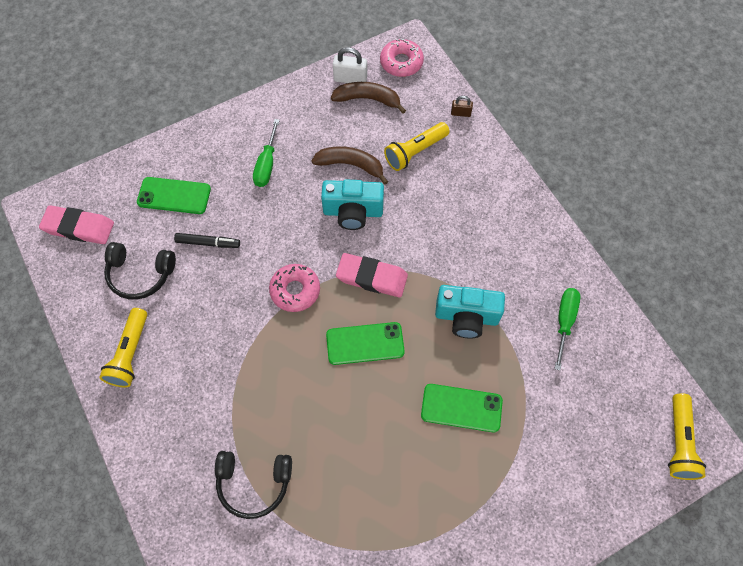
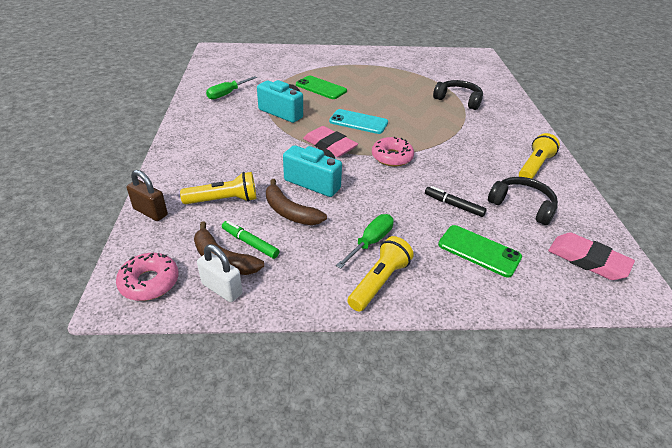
camera: 155 degrees left, 25 degrees down
green phone [326,322,405,365] -> turquoise phone [329,109,388,134]
brown padlock [451,96,473,117] -> brown padlock [127,170,168,221], size x1.67
yellow flashlight [668,393,706,480] -> yellow flashlight moved to [348,236,414,312]
none -> green marker [222,221,279,259]

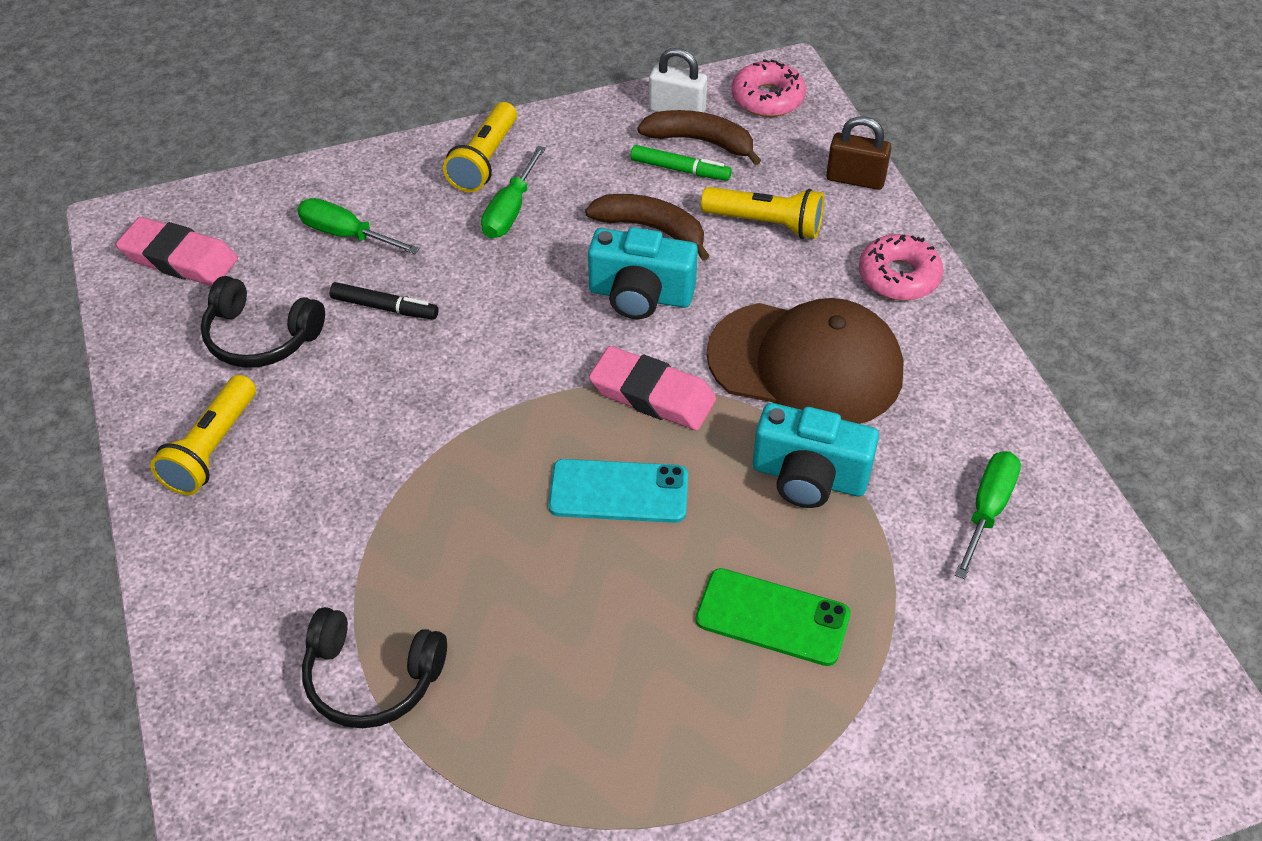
camera: 165 degrees right, 10 degrees up
yellow flashlight [180,172,256,204] -> yellow flashlight turned 135 degrees counterclockwise [701,187,824,239]
pink donut [372,137,414,166] -> pink donut moved to [859,234,943,300]
green phone [438,225,522,278] -> green screwdriver [297,198,420,254]
none -> brown cap [706,298,903,424]

